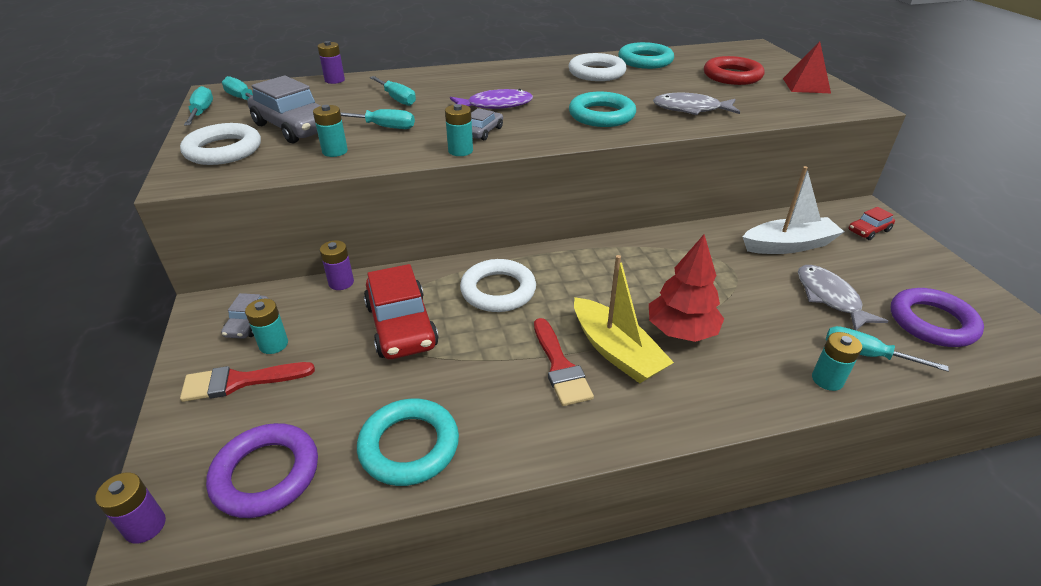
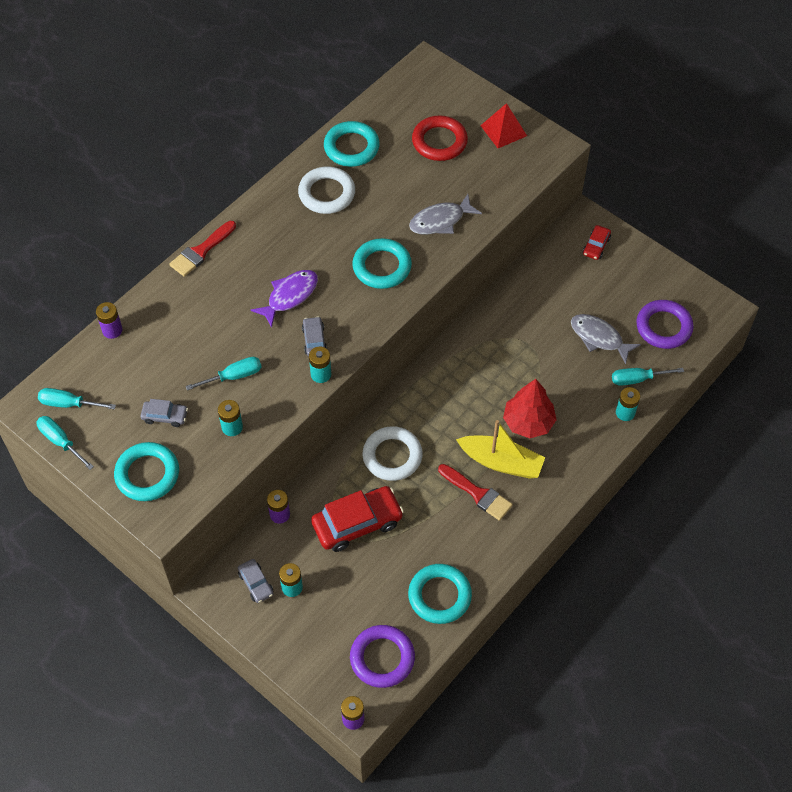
camera: 35 degrees left, 20 degrees up
white ring [180,123,261,165] -> turquoise ring [114,442,179,501]
red brush [180,362,315,402] -> red brush moved to [169,221,236,277]
grey car [247,75,321,143] -> grey car [141,399,188,427], size x0.50
red car [364,264,439,359] -> red car turned 60 degrees counterclockwise [311,486,404,552]
turquoise screwdriver [370,76,416,106] -> none
white boat [743,166,844,254] -> none

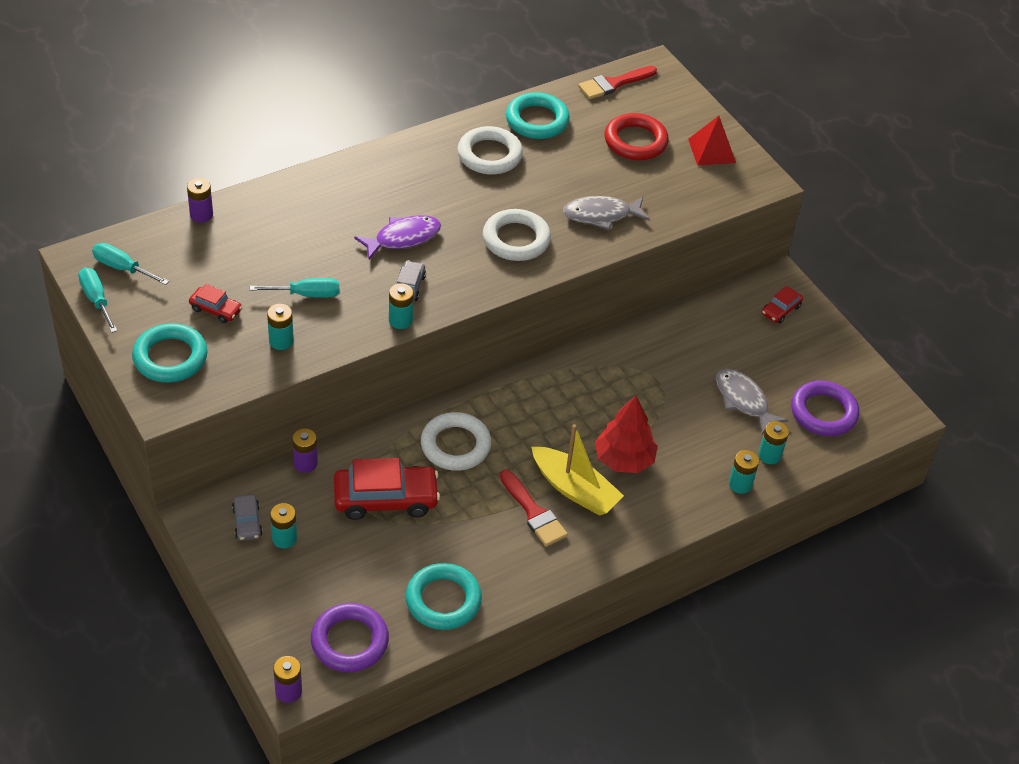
camera: 15 degrees right, 10 degrees down
grey car [141,399,188,427] -> red car [189,284,242,323]
red brush [169,221,236,277] -> red brush moved to [578,66,657,99]
turquoise ring [352,238,412,289] -> white ring [483,209,551,261]
turquoise screwdriver [612,368,684,386] -> turquoise battery [758,421,789,464]

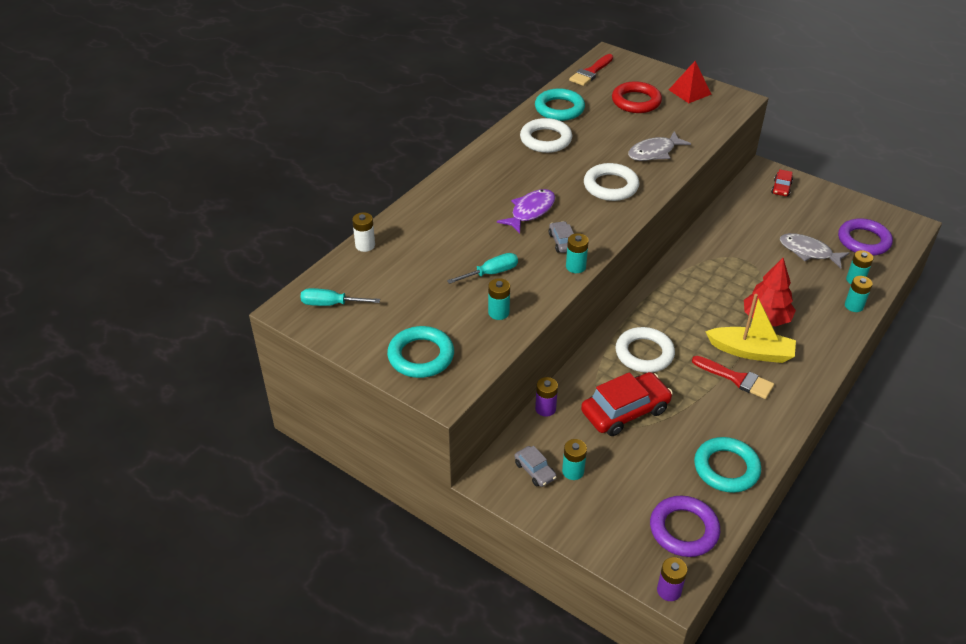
camera: 20 degrees left, 5 degrees down
turquoise screwdriver [78,268,117,333] -> none
purple battery [187,178,213,222] -> white battery [352,212,375,252]
red car [189,284,242,323] -> none

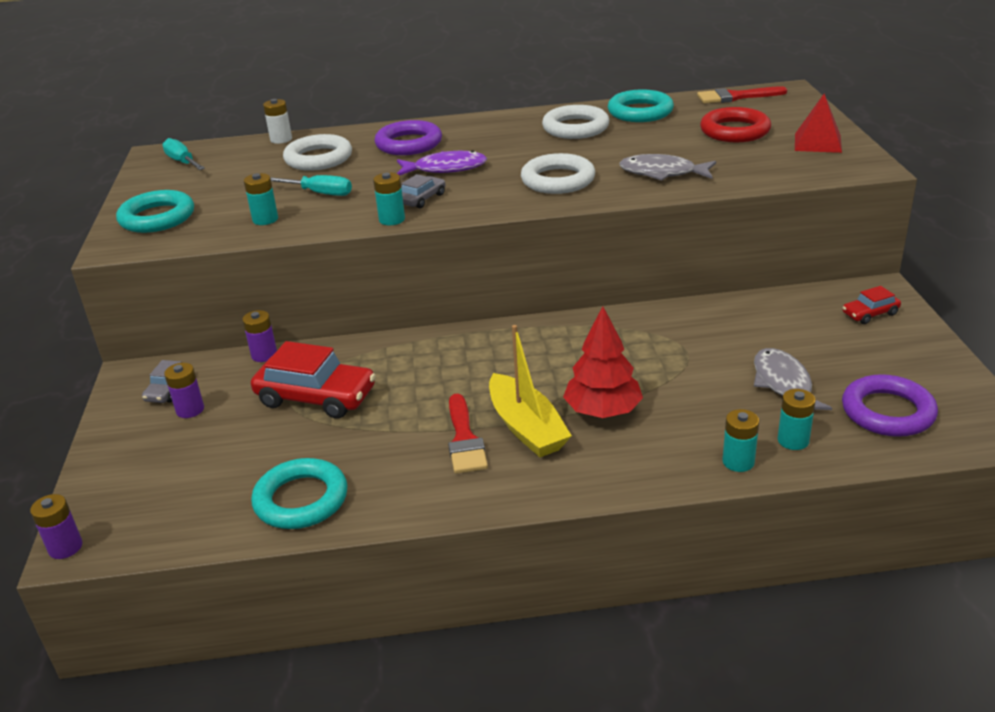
camera: 50 degrees right, 10 degrees down
turquoise battery [562,439,587,480] -> purple battery [164,363,204,418]
white ring [615,327,675,373] -> white ring moved to [283,134,352,171]
purple ring [650,496,720,557] -> purple ring moved to [375,120,442,155]

